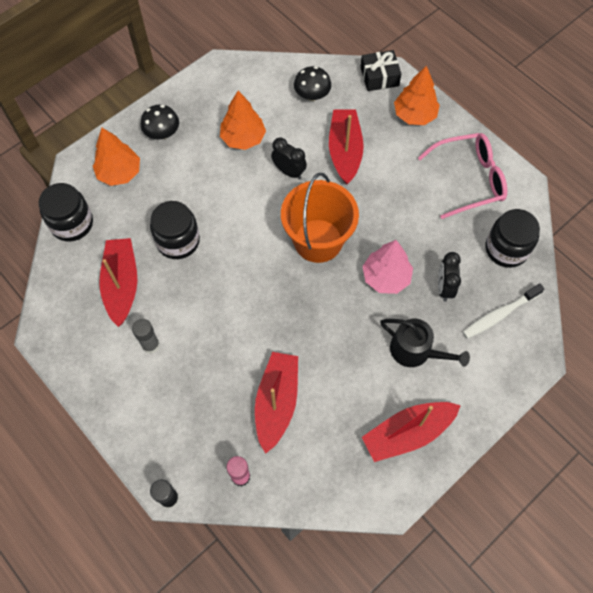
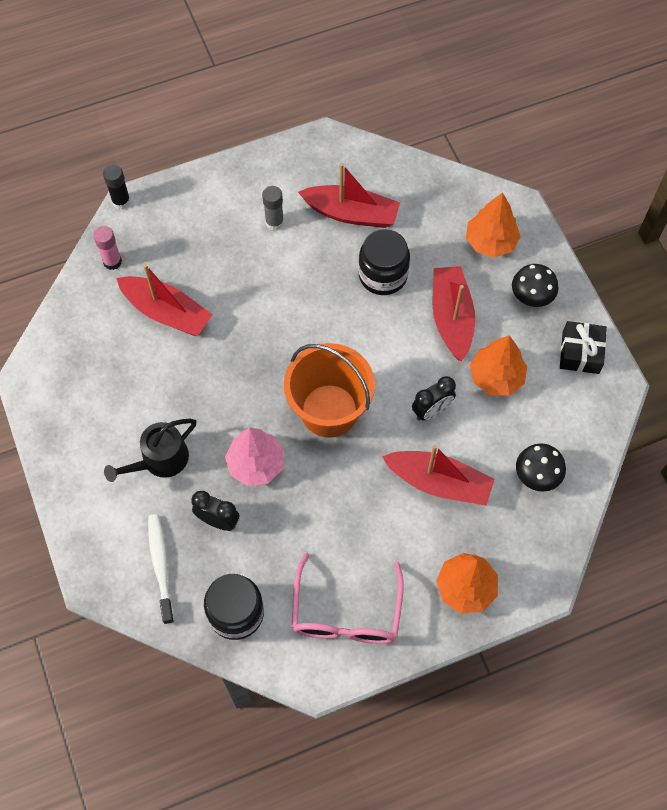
camera: 110 degrees right, 0 degrees up
black jar [39,183,93,241] -> none
black gift [360,50,401,91] -> black gift moved to [560,321,607,374]
red boat [362,402,461,462] -> red boat moved to [433,266,475,361]

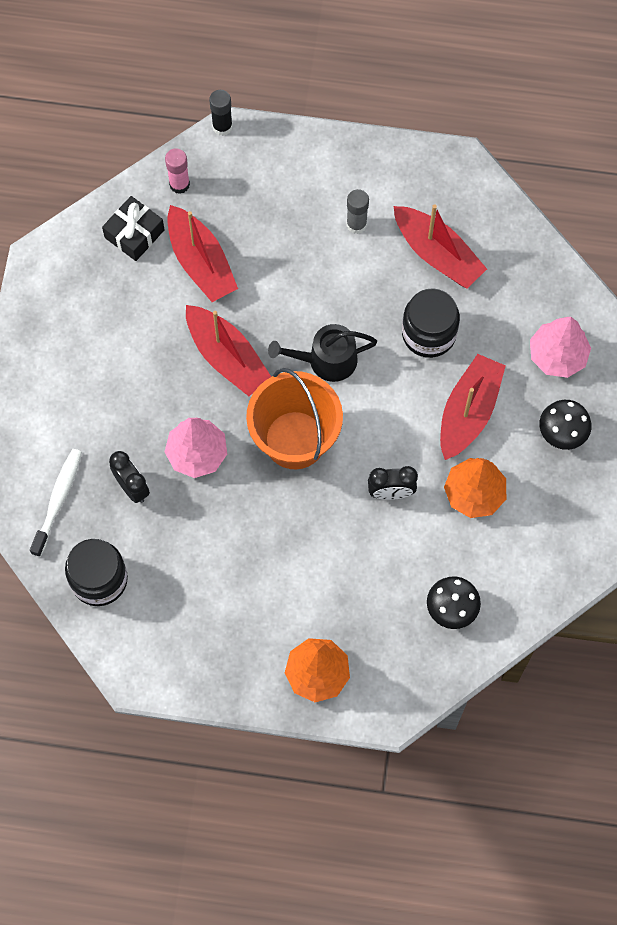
camera: 30 degrees right, 5 degrees up
black watering can [104,419,196,482] -> black watering can moved to [268,324,377,382]
pink glasses [292,553,404,644] -> none
red boat [382,445,495,506] -> red boat moved to [186,305,271,396]
orange tree [466,192,520,257] -> pink tree [530,317,591,378]
black gift [560,321,607,374] -> black gift moved to [102,196,165,261]

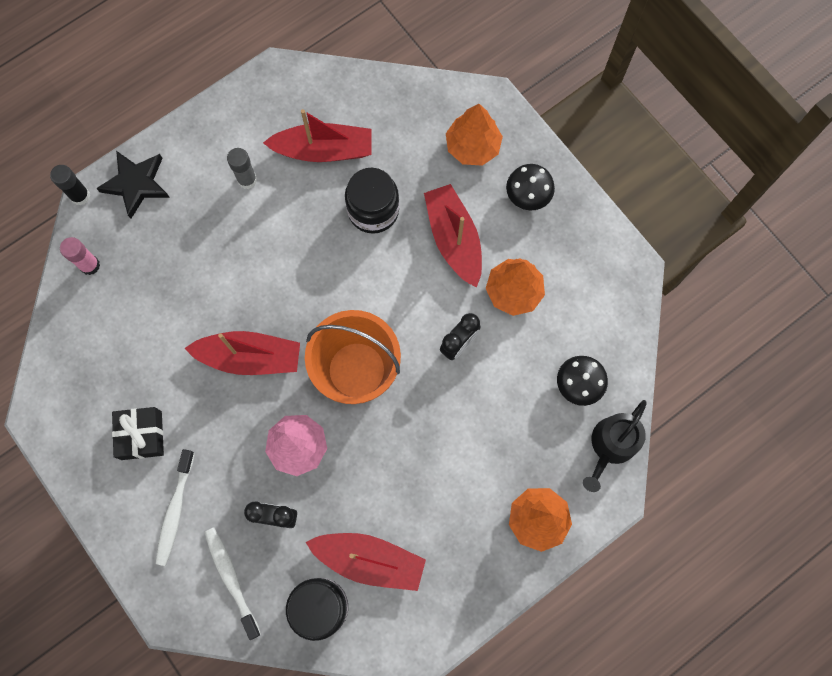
camera: 45 degrees left, 5 degrees up
black gift [102,196,165,261] -> black gift moved to [112,407,164,460]
red boat [167,205,238,302] -> red boat moved to [305,533,426,591]
black watering can [268,324,377,382] -> black watering can moved to [583,400,647,492]
pink tree [530,317,591,378] -> orange tree [446,104,503,166]
none -> black star [96,151,170,219]
none -> white toothbrush [155,449,195,566]

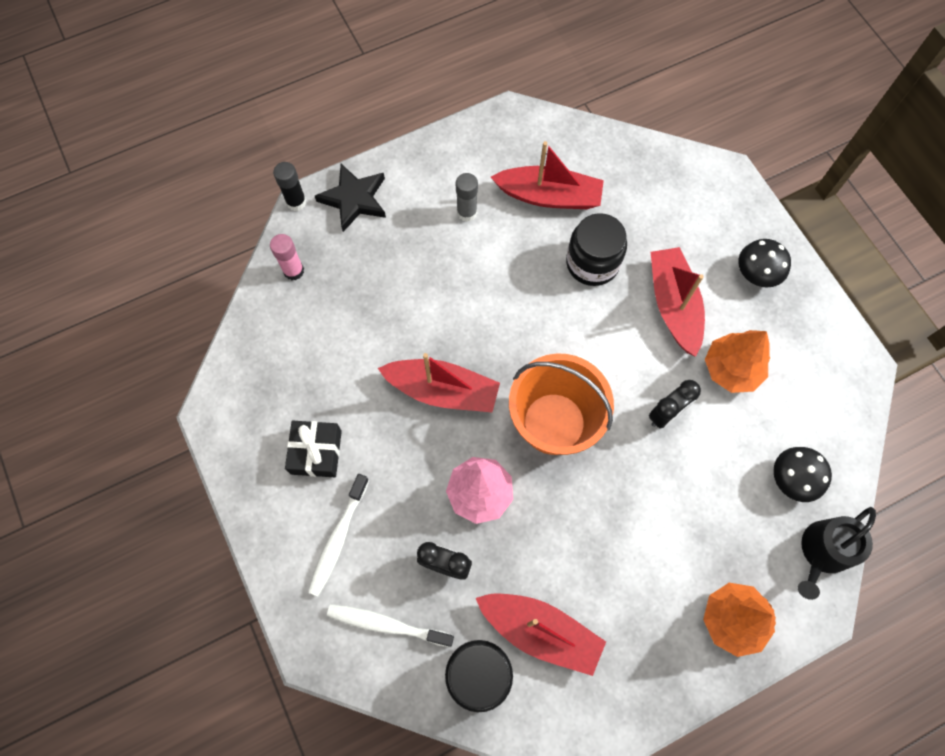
camera: 10 degrees right, 5 degrees down
white toothbrush [204,528,261,640] -> white toothbrush turned 60 degrees counterclockwise [327,604,454,647]
orange tree [446,104,503,166] -> none

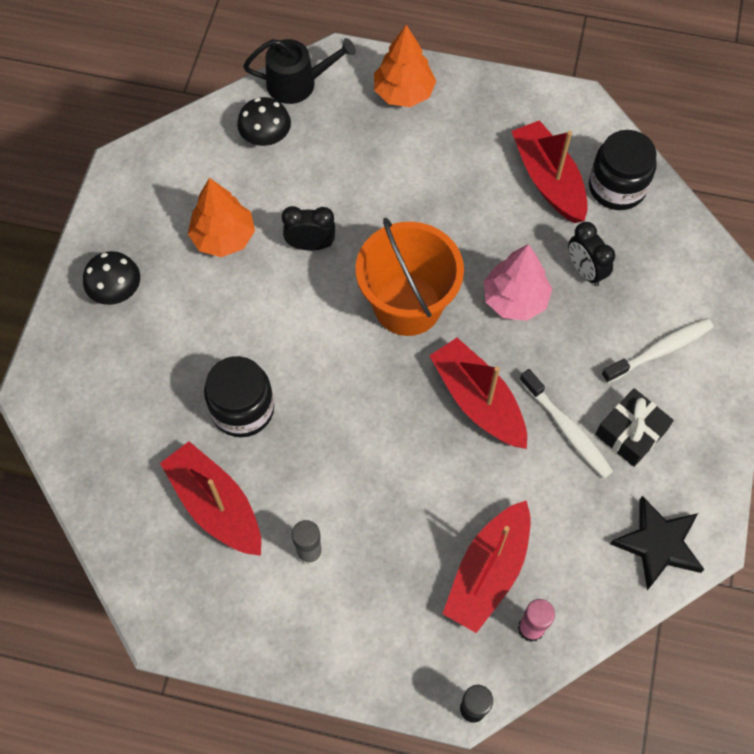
camera: 140 degrees left, 5 degrees down
black star [315,164,386,232] -> black star moved to [610,496,705,590]
white toothbrush [327,604,454,647] -> white toothbrush moved to [519,369,614,479]
red boat [651,247,705,357] -> red boat moved to [443,500,531,633]

